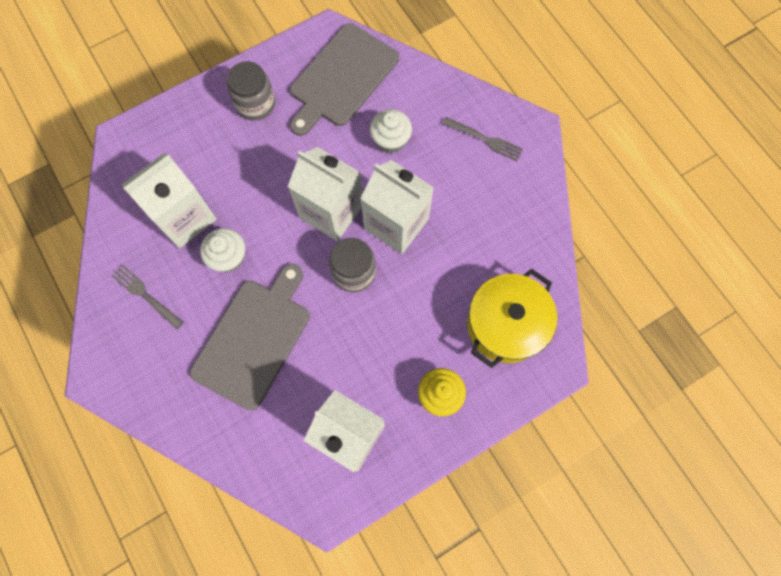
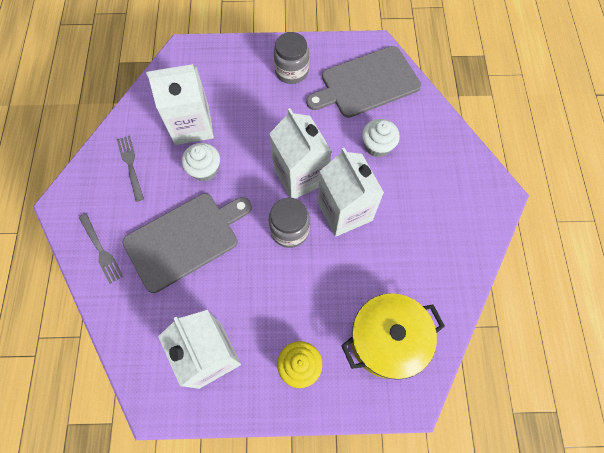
camera: 30 degrees right, 5 degrees down
grey fork [442,117,523,161] -> grey fork moved to [79,213,123,284]

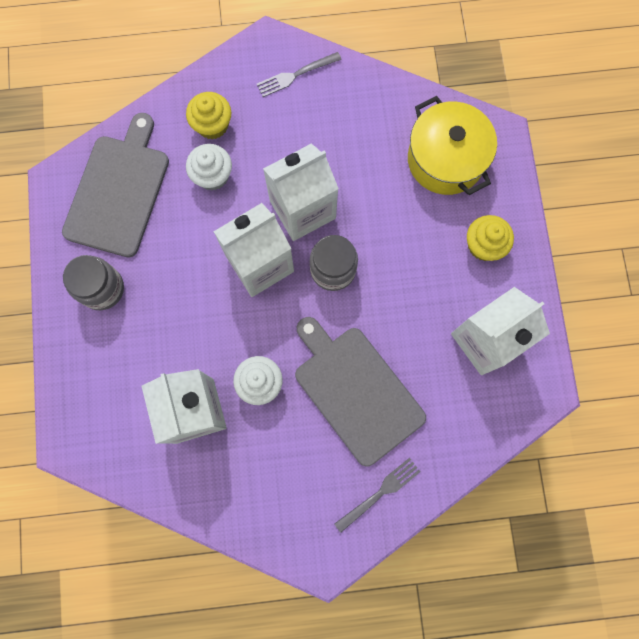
camera: 95 degrees left, 10 degrees up
grey fork [117,136,144,202] -> grey fork moved to [257,52,342,97]
grey cutting board [306,46,421,118] -> grey cutting board turned 135 degrees counterclockwise [62,113,169,258]
none -> yellow cupcake [186,92,231,139]

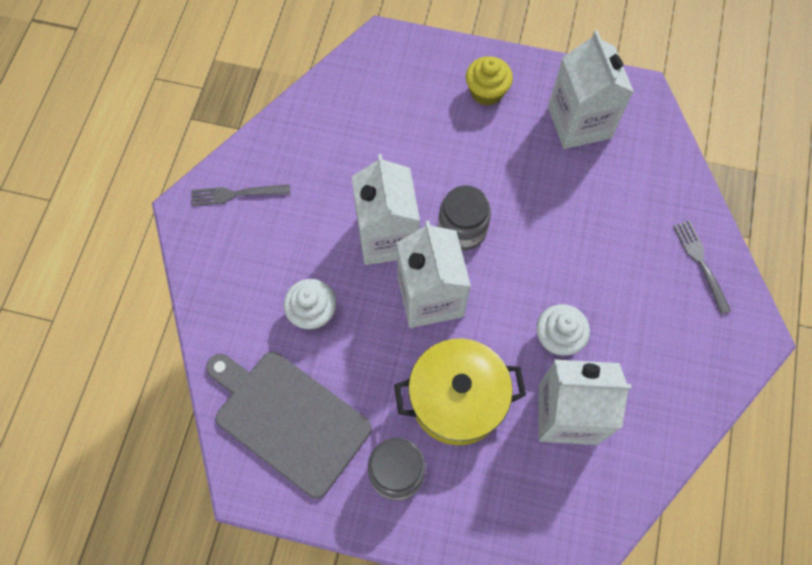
camera: 70 degrees left, 10 degrees down
yellow cupcake [186,92,231,139] -> none
grey fork [257,52,342,97] -> grey fork turned 90 degrees clockwise [191,185,290,206]
grey cutting board [295,317,426,467] -> none
yellow pot [408,96,497,195] -> yellow pot moved to [394,339,526,445]

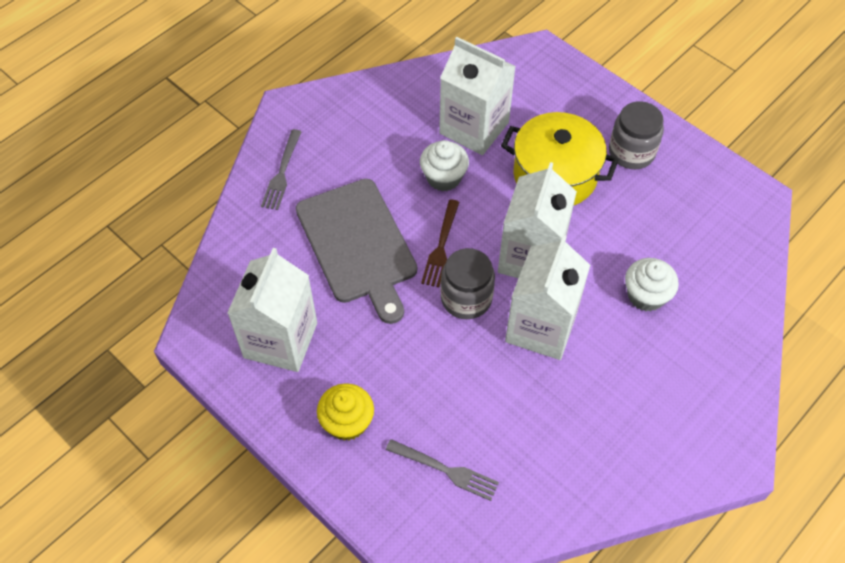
camera: 150 degrees left, 10 degrees down
grey fork [191,185,290,206] -> grey fork moved to [386,439,499,501]
grey cutting board [206,352,372,499] -> grey cutting board moved to [296,179,417,324]
none -> brown fork [421,199,459,287]

